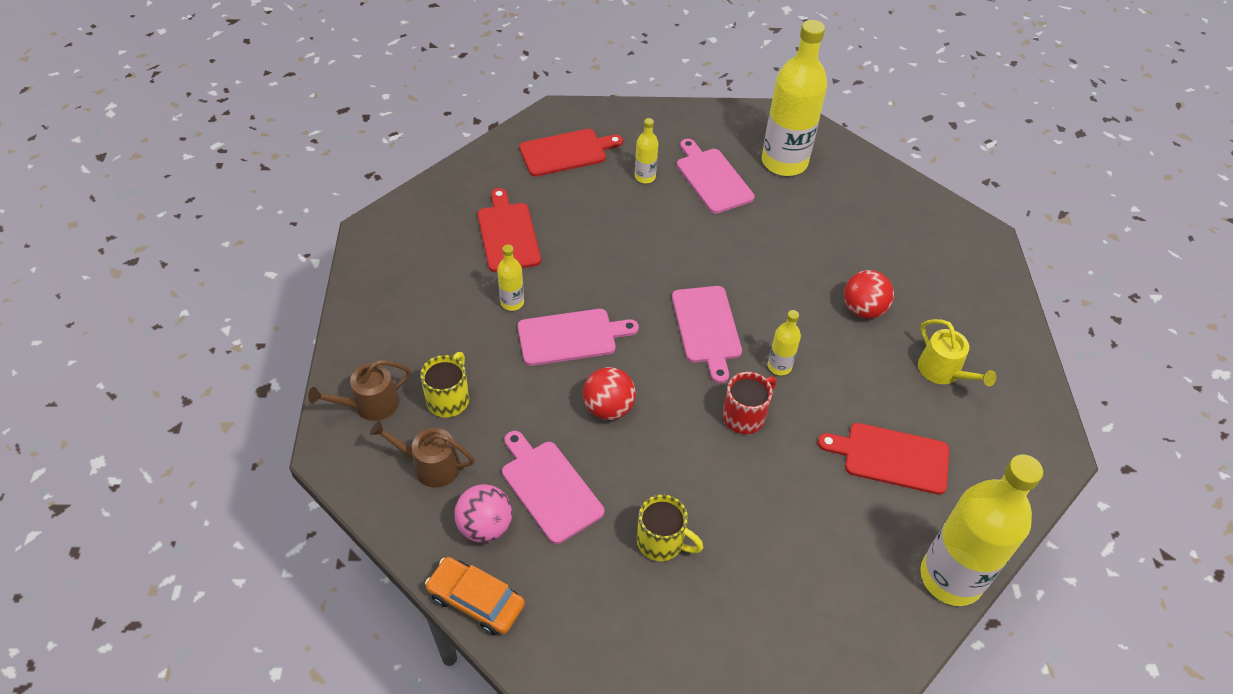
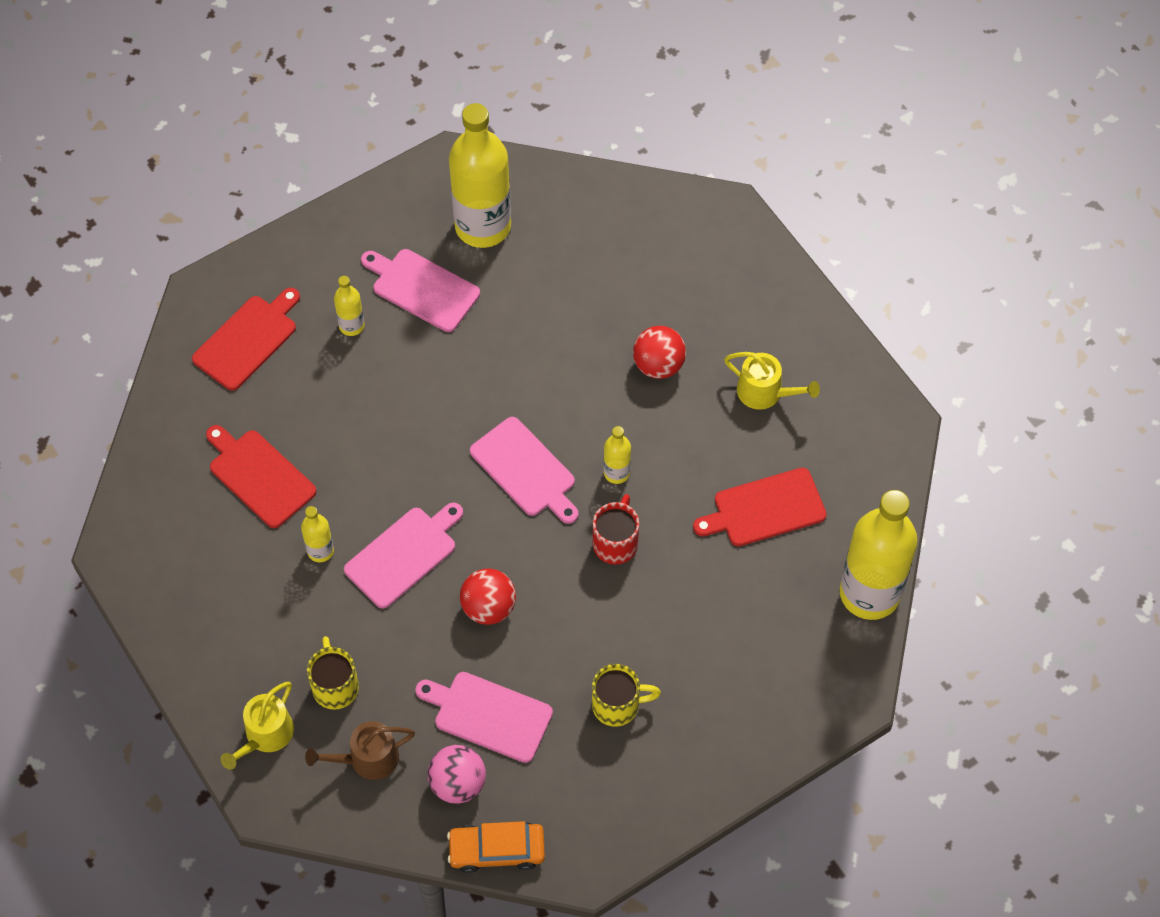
camera: 30 degrees left, 10 degrees up
brown watering can [308,360,411,421] -> yellow watering can [221,682,294,770]

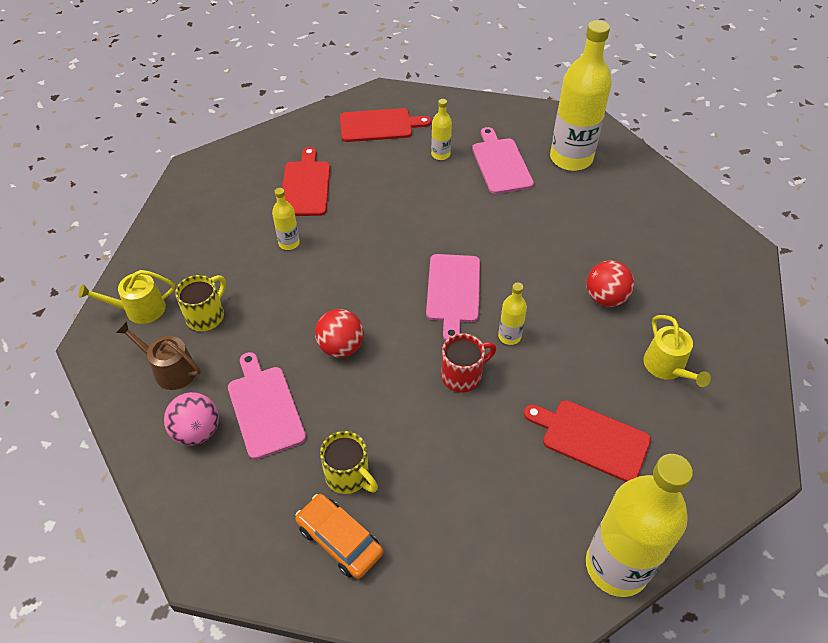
camera: 45 degrees right, 10 degrees down
pink cutting board [344,502,463,609] -> none
orange car [447,821,545,873] -> orange car moved to [295,494,383,579]

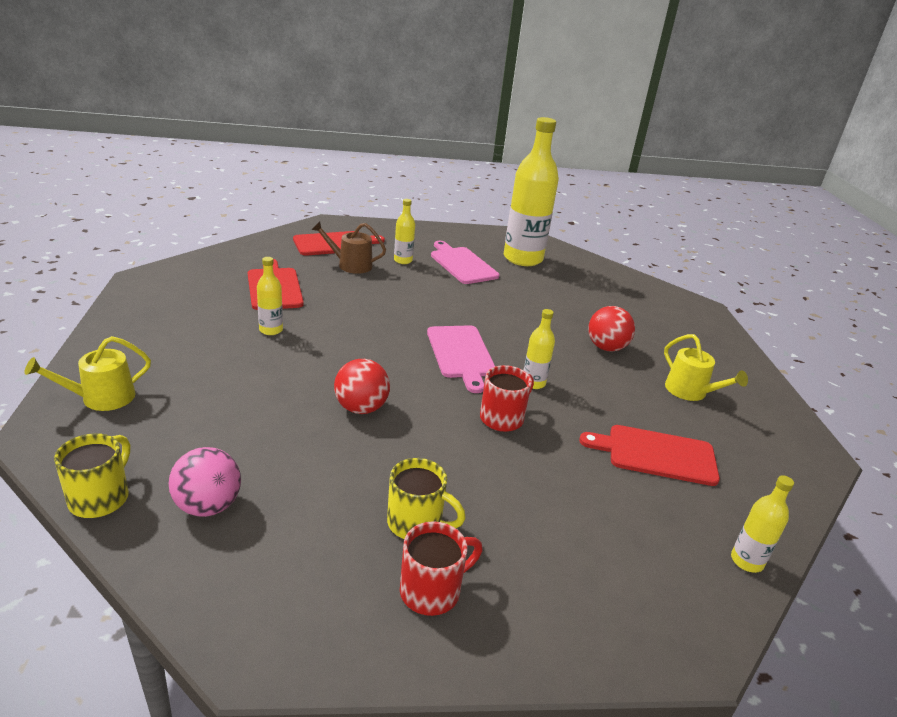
camera: 20 degrees left, 20 degrees down
brown watering can [116,321,201,390] -> brown watering can moved to [312,221,386,274]
yellow mug [175,275,226,331] -> yellow mug moved to [54,433,130,518]
pink cutting board [228,352,306,460] -> none
orange car [295,494,383,579] -> red mug [400,521,482,616]
yellow bottle [586,454,693,597] -> yellow bottle [731,475,794,573], size x0.44

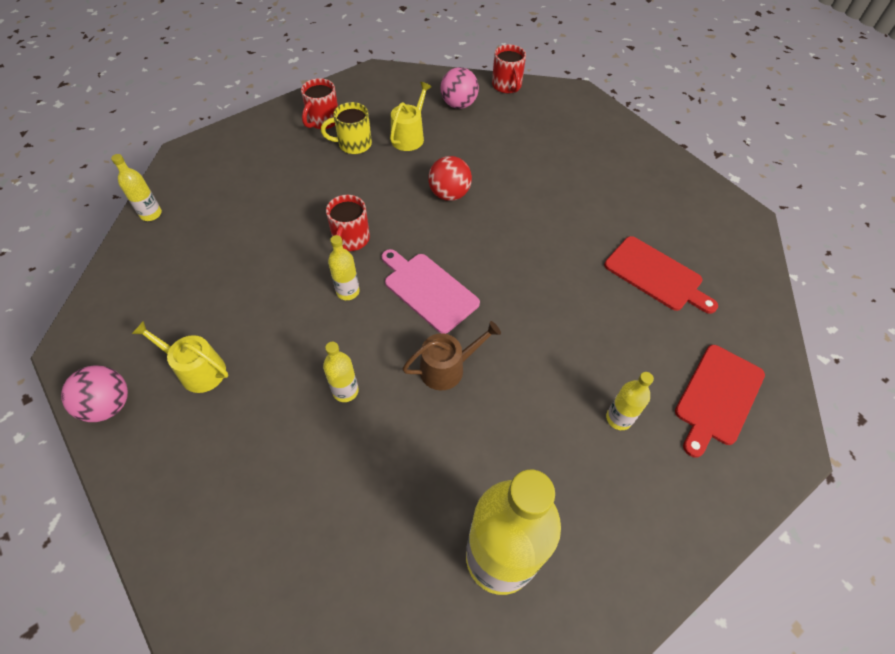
camera: 150 degrees right, 25 degrees up
yellow watering can [24,336,151,411] -> yellow watering can moved to [390,82,432,151]
yellow mug [54,433,130,518] -> red mug [492,45,526,93]
yellow bottle [257,257,283,335] -> yellow bottle moved to [323,342,359,402]
brown watering can [312,221,386,274] -> brown watering can moved to [402,321,501,390]
pink cutting board [431,241,500,284] -> none
red cutting board [579,425,720,486] -> none
red ball [588,306,635,352] -> none
none -> pink ball [61,365,128,422]

